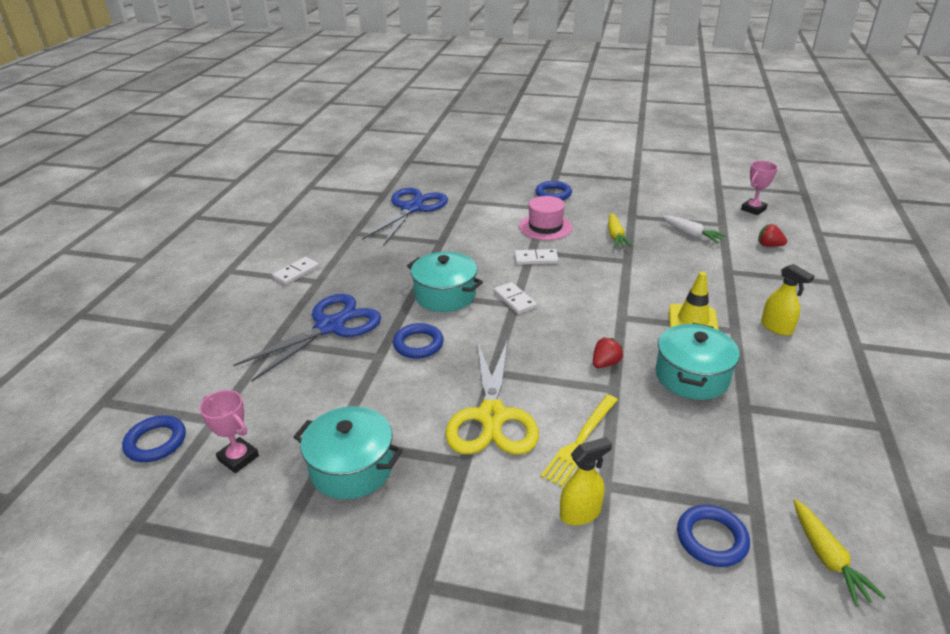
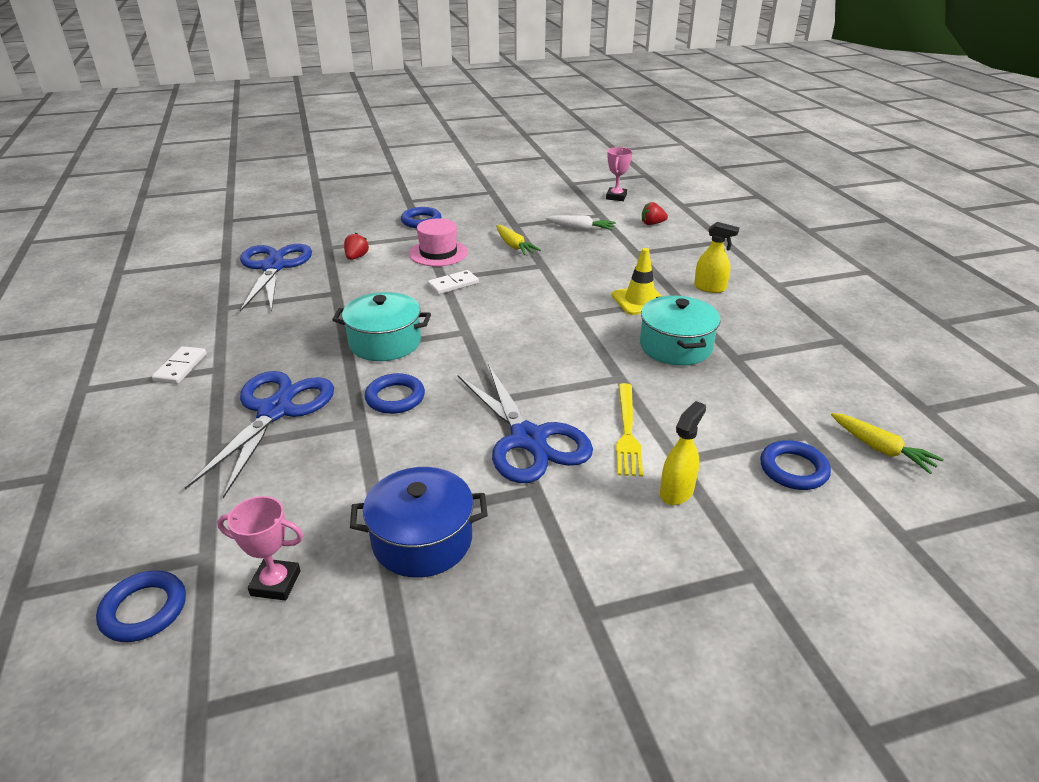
camera: 30 degrees left, 0 degrees up
turquoise pot [294,406,403,499] -> blue pot [350,467,488,578]
yellow scissors [446,339,539,455] -> blue scissors [457,364,593,483]
white domino [494,282,537,314] -> none
red strawberry [593,338,623,368] -> red strawberry moved to [344,233,369,260]

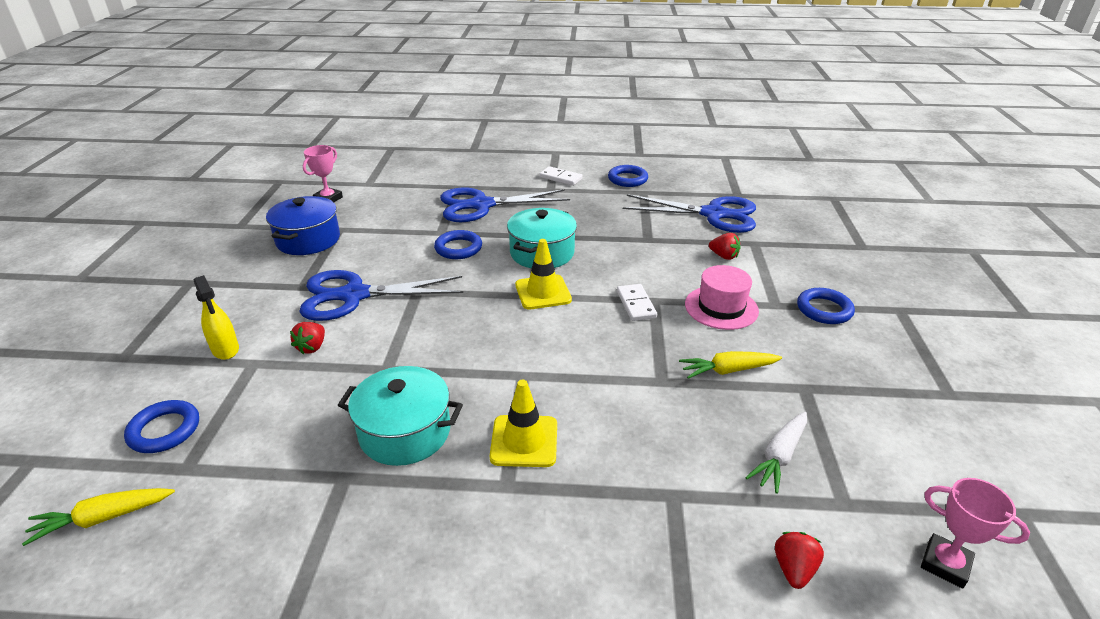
camera: 110 degrees right, 0 degrees up
blue ring [96,570,186,642] -> blue ring moved to [608,165,648,187]
blue scissors [185,371,334,499] -> blue scissors turned 135 degrees clockwise [440,188,570,222]
yellow fork [616,383,643,477] -> red strawberry [290,322,325,354]
yellow spray bottle [694,222,739,293] -> none
none -> yellow traffic cone [515,239,572,310]

